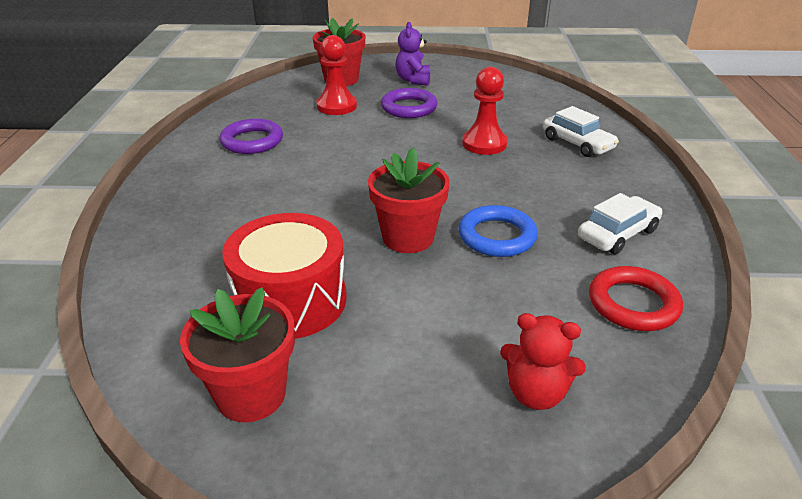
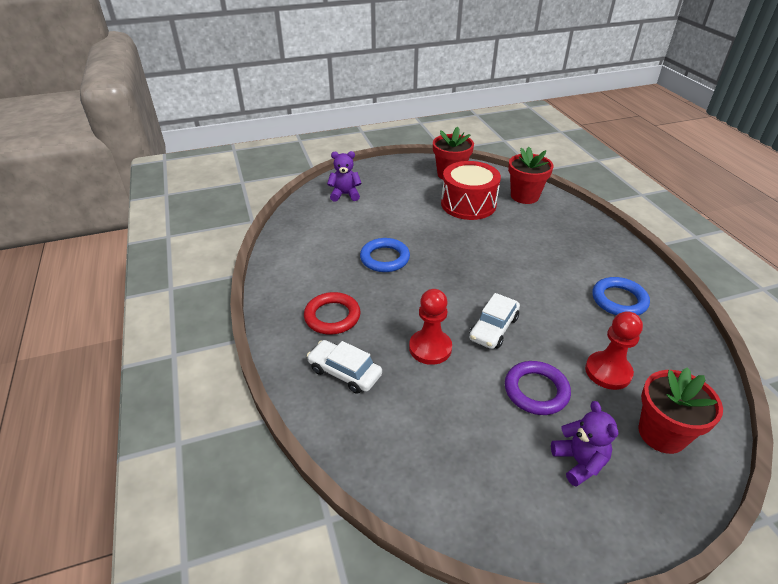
camera: 160 degrees right, 5 degrees up
purple ring [220,119,283,154] -> blue ring [592,277,650,315]
red flower pot [368,148,450,253] -> red flower pot moved to [508,147,554,204]
red teddy bear [500,313,586,410] -> purple teddy bear [327,151,362,202]
white car [578,193,662,254] -> white car moved to [469,293,520,349]
red ring [589,266,683,331] -> red ring moved to [304,292,360,335]

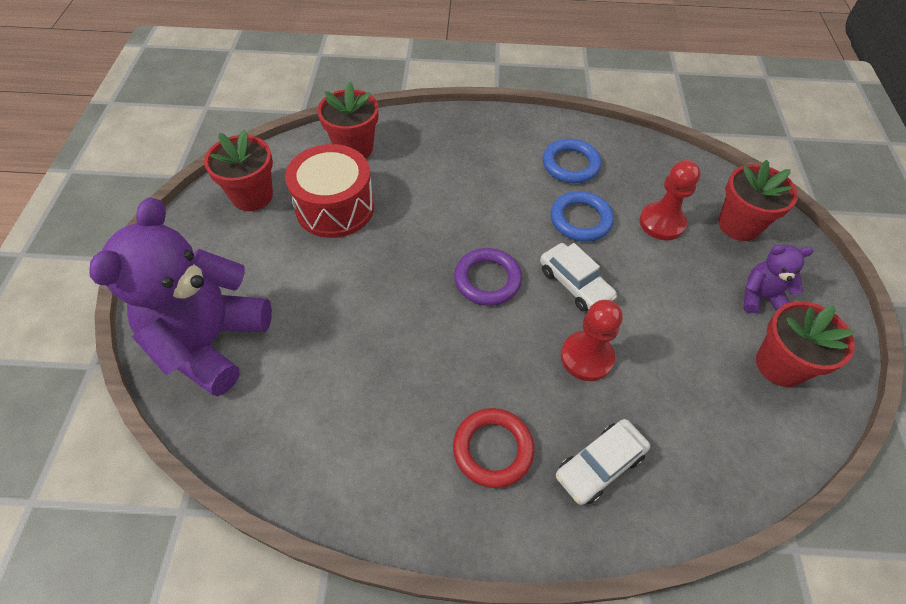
camera: 70 degrees left, 15 degrees up
purple teddy bear [327,151,362,202] -> purple teddy bear [90,197,272,396], size x2.16
blue ring [360,238,410,272] -> blue ring moved to [551,191,614,242]
purple ring [505,361,571,415] -> purple ring moved to [454,248,522,306]
none -> red flower pot [756,301,855,387]

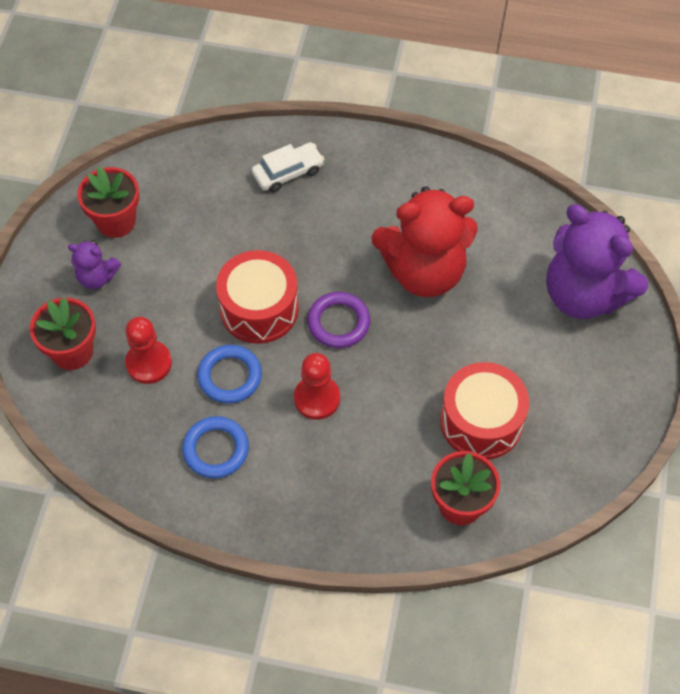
camera: 170 degrees left, 5 degrees up
purple teddy bear [90,197,272,396] -> purple teddy bear turned 105 degrees clockwise [546,204,648,319]
red flower pot [204,130,273,211] -> none
red ring [453,408,535,488] -> none
white car [540,243,617,311] -> red drum [216,250,299,344]
red pawn [561,300,623,381] -> red pawn moved to [294,353,340,420]
none -> red teddy bear [371,186,478,297]

